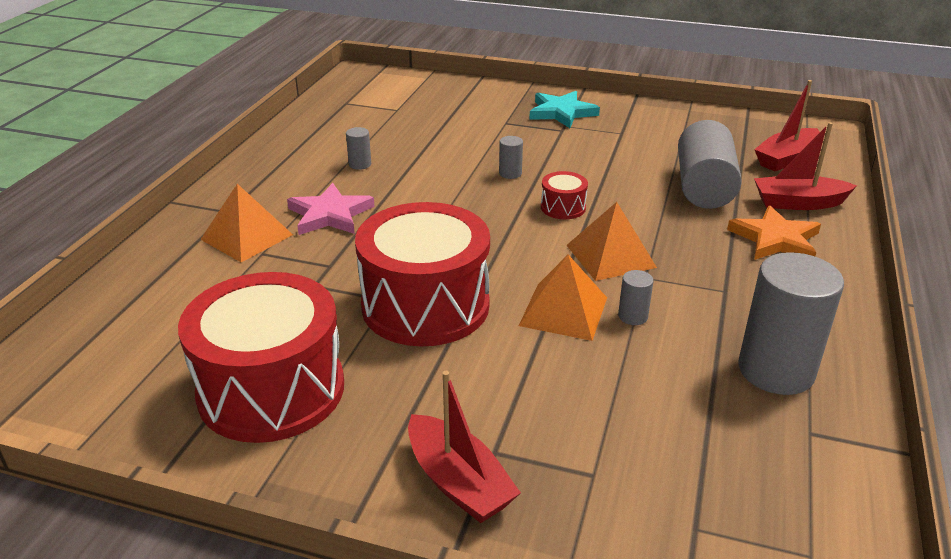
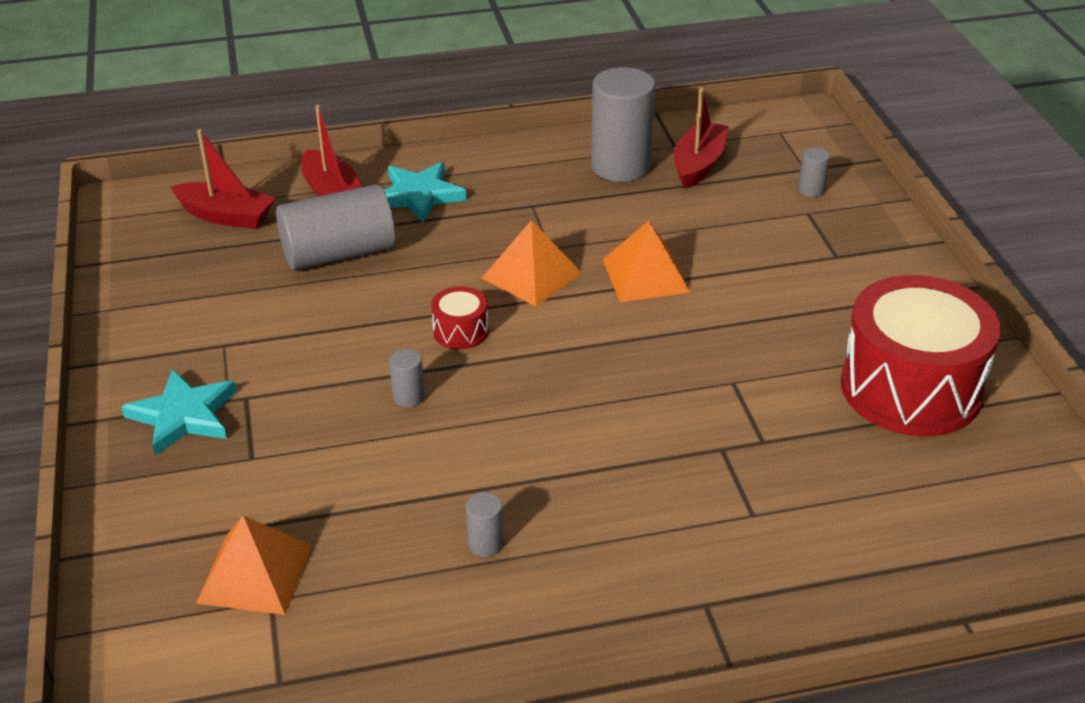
camera: 120 degrees left, 5 degrees up
orange pyramid [200,184,293,262] -> orange pyramid moved to [196,515,312,615]
pink star [287,183,375,235] -> none
red drum [355,202,490,346] -> none
red boat [408,371,521,523] -> red boat moved to [674,88,729,188]
grey cylinder [618,270,653,325] -> grey cylinder moved to [798,147,830,197]
orange star [727,205,821,260] -> turquoise star [384,162,467,223]

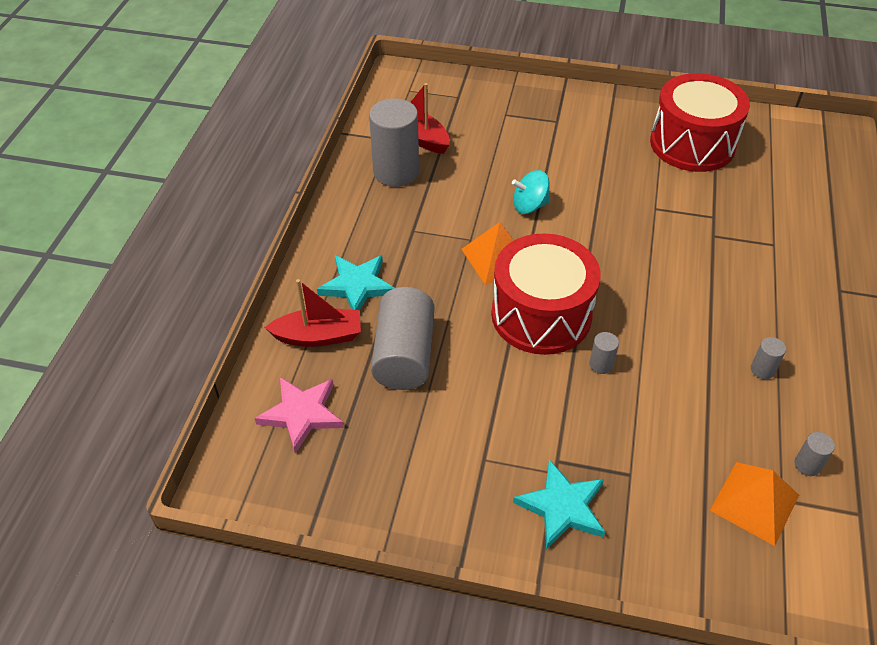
camera: 65 degrees left, 10 degrees up
red boat [171,129,275,229] -> pink star [255,377,344,453]
red drum [431,286,489,349] -> red drum [491,233,601,355], size x2.39
orange pyramid [603,221,691,302] -> turquoise spinning top [512,170,550,214]
grey cylinder [798,147,830,197] -> grey cylinder moved to [794,432,835,476]

